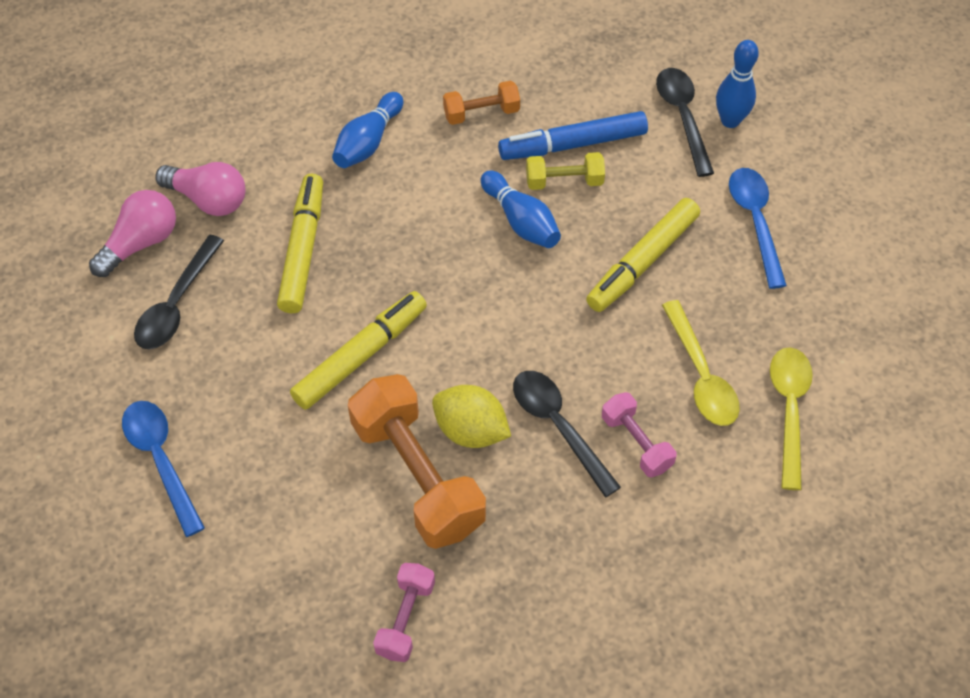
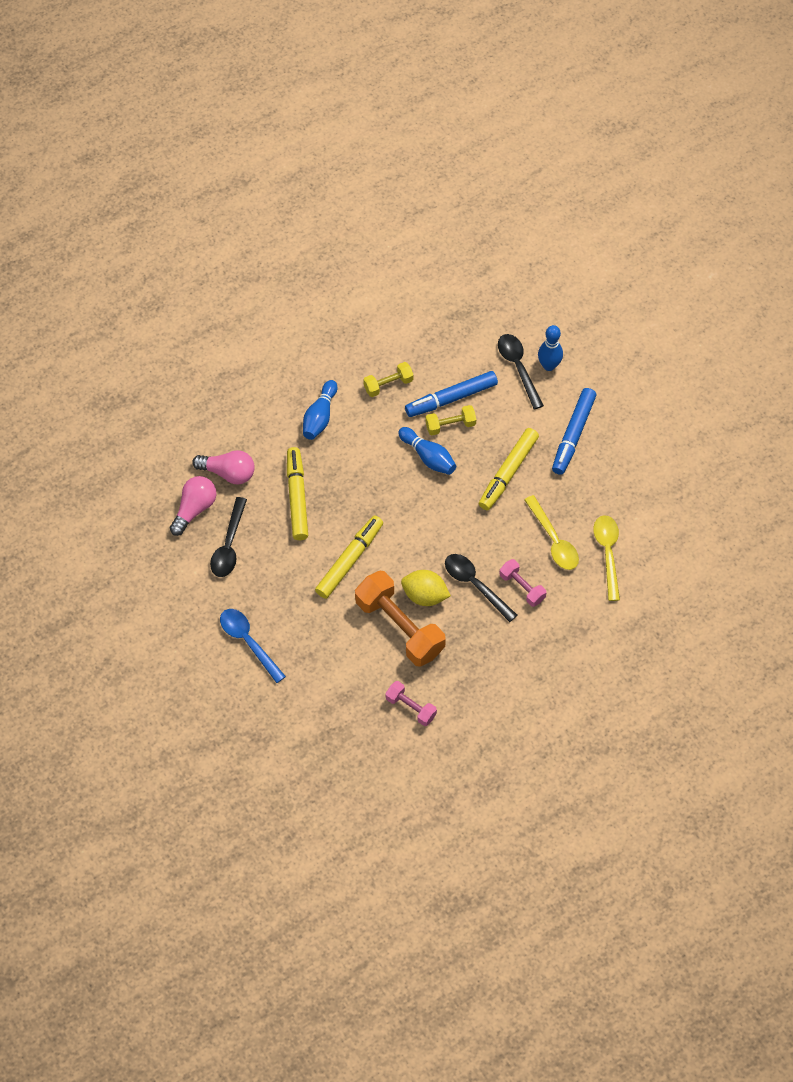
camera: 10 degrees left, 5 degrees up
pink dumbbell [373,563,435,662] -> pink dumbbell turned 60 degrees counterclockwise [385,681,437,726]
orange dumbbell [443,81,520,125] -> yellow dumbbell [363,362,414,397]
blue spoon [729,168,787,289] -> blue marker [552,388,597,475]

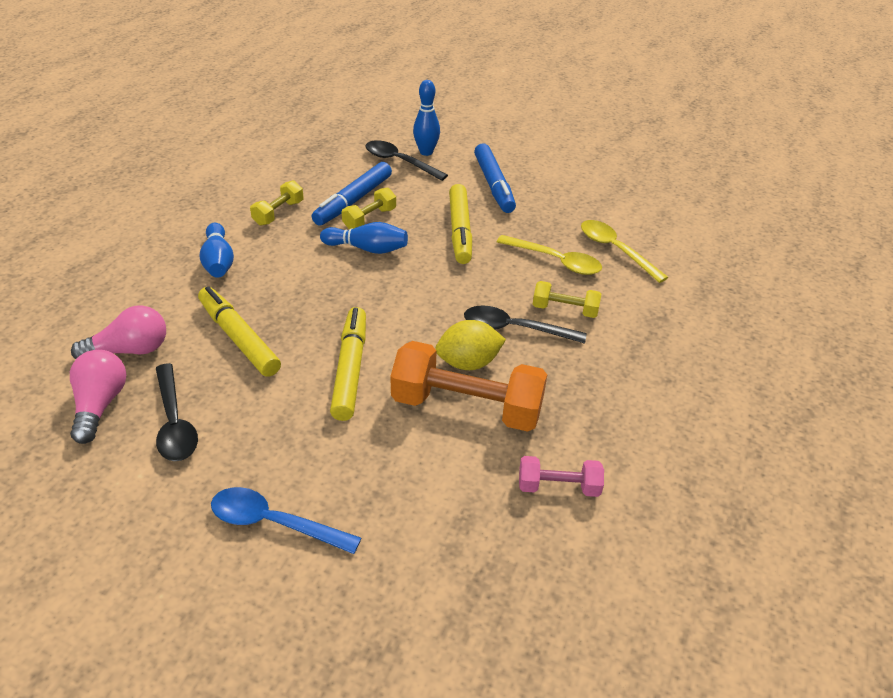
camera: 35 degrees left, 20 degrees down
pink dumbbell [500,559,547,607] -> yellow dumbbell [533,281,601,318]

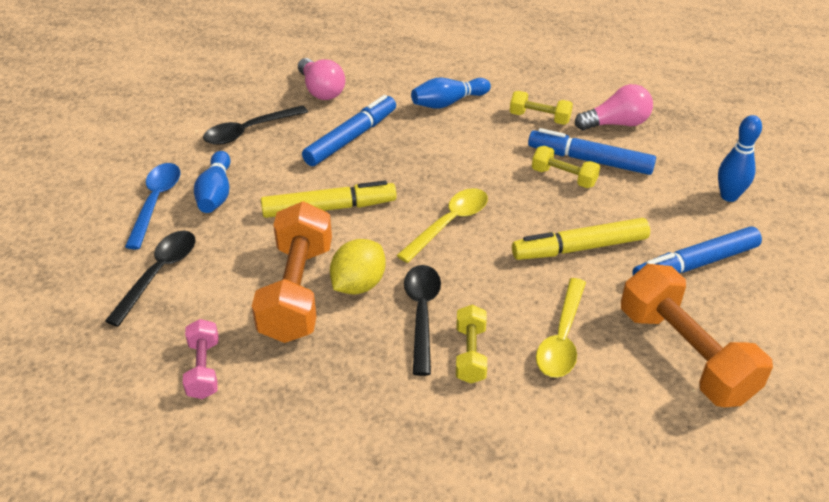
camera: 80 degrees right, 0 degrees up
pink light bulb [70,349,126,444] -> pink light bulb moved to [575,84,653,130]
yellow marker [198,286,281,377] -> blue marker [302,95,396,166]
blue bowling pin [320,222,408,254] -> blue bowling pin moved to [194,151,231,213]
black spoon [366,140,448,181] -> black spoon moved to [105,231,195,327]
yellow lemon [435,320,506,370] -> yellow lemon turned 60 degrees clockwise [330,239,386,294]
yellow spoon [581,220,668,283] -> yellow spoon moved to [397,188,488,263]
none -> orange dumbbell [621,264,773,407]

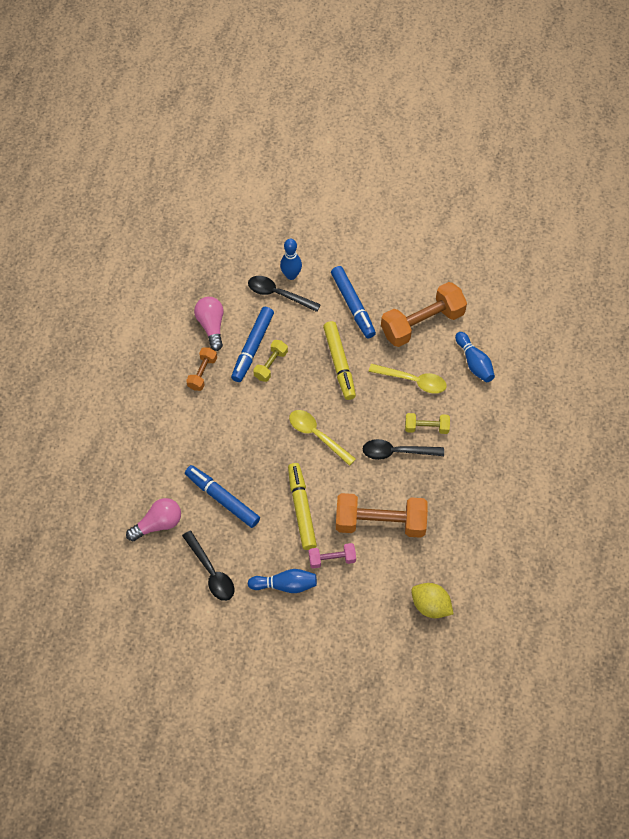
camera: 90 degrees left, 20 degrees up
black spoon [105,231,195,327] -> black spoon moved to [248,276,321,312]
blue spoon [125,163,180,250] -> none
pink dumbbell [183,319,218,399] -> pink dumbbell moved to [309,543,356,568]
yellow lemon [330,239,386,294] -> yellow lemon moved to [411,583,453,618]
blue bowling pin [411,78,491,109] -> blue bowling pin moved to [455,332,495,382]
yellow dumbbell [510,91,573,125] -> orange dumbbell [186,347,217,391]

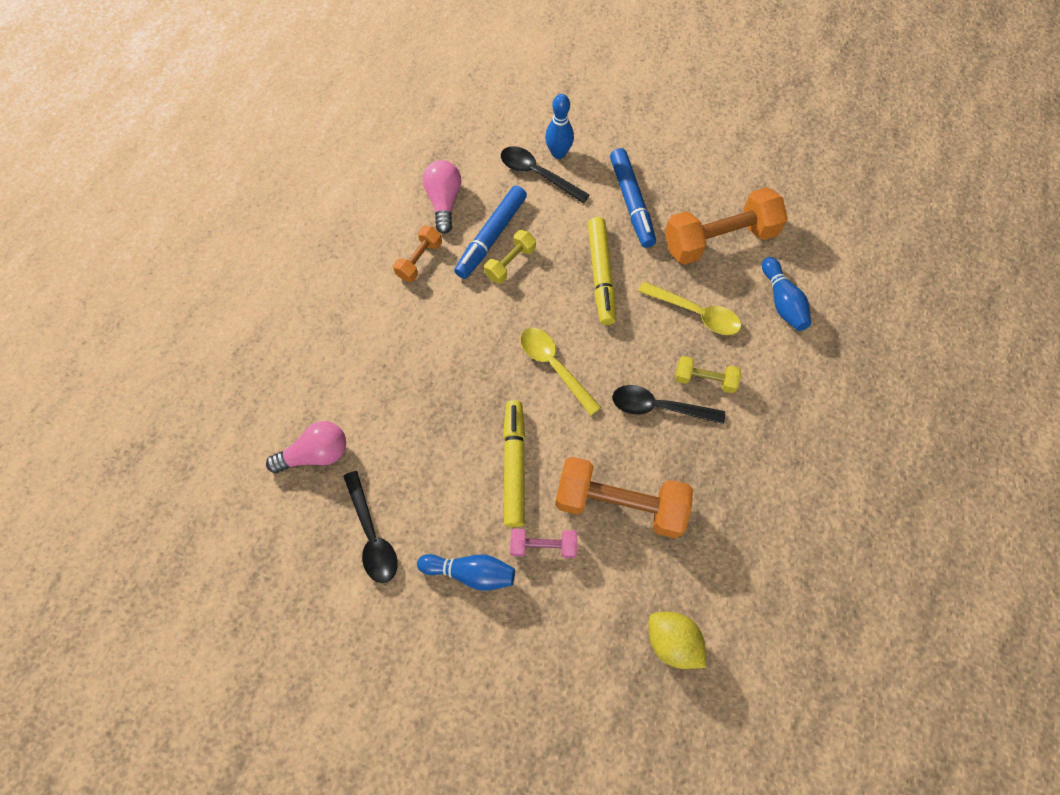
camera: 10 degrees right, 5 degrees up
blue marker [185,465,260,528] -> none

